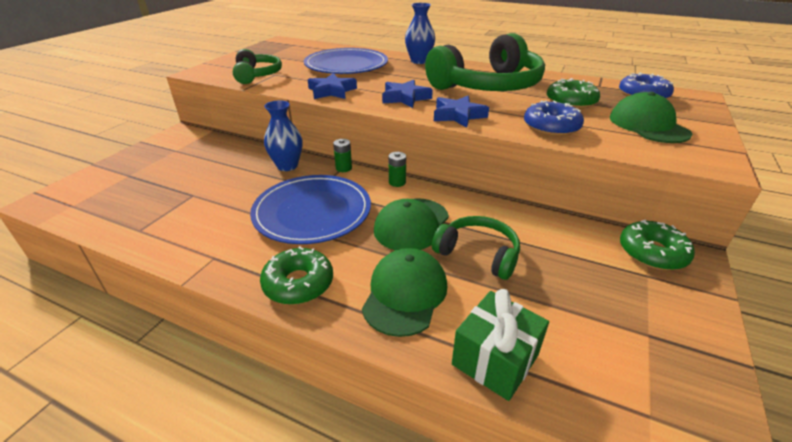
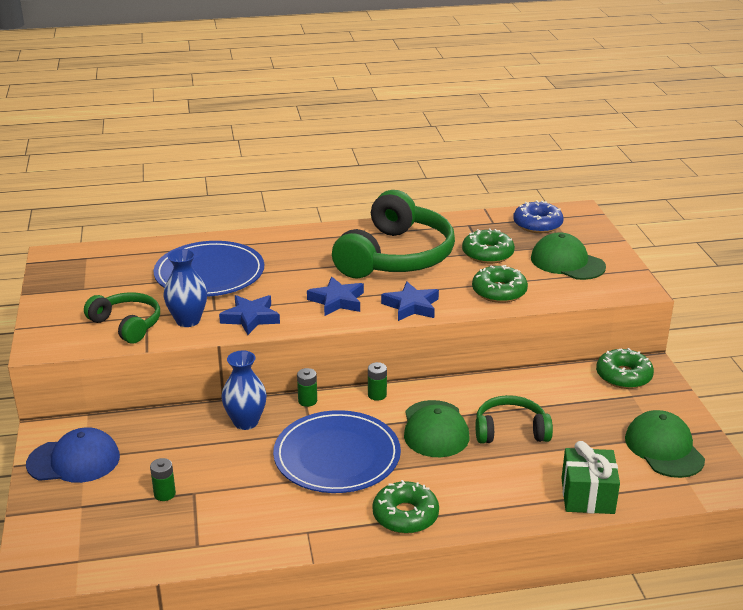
camera: 35 degrees left, 5 degrees down
green cap [362,248,447,337] -> green cap moved to [625,410,705,478]
blue vase [405,3,435,64] -> blue vase moved to [163,249,207,327]
blue donut [524,101,584,136] -> green donut [472,265,528,303]
none -> blue cap [26,427,120,483]
none -> green battery [150,458,176,501]

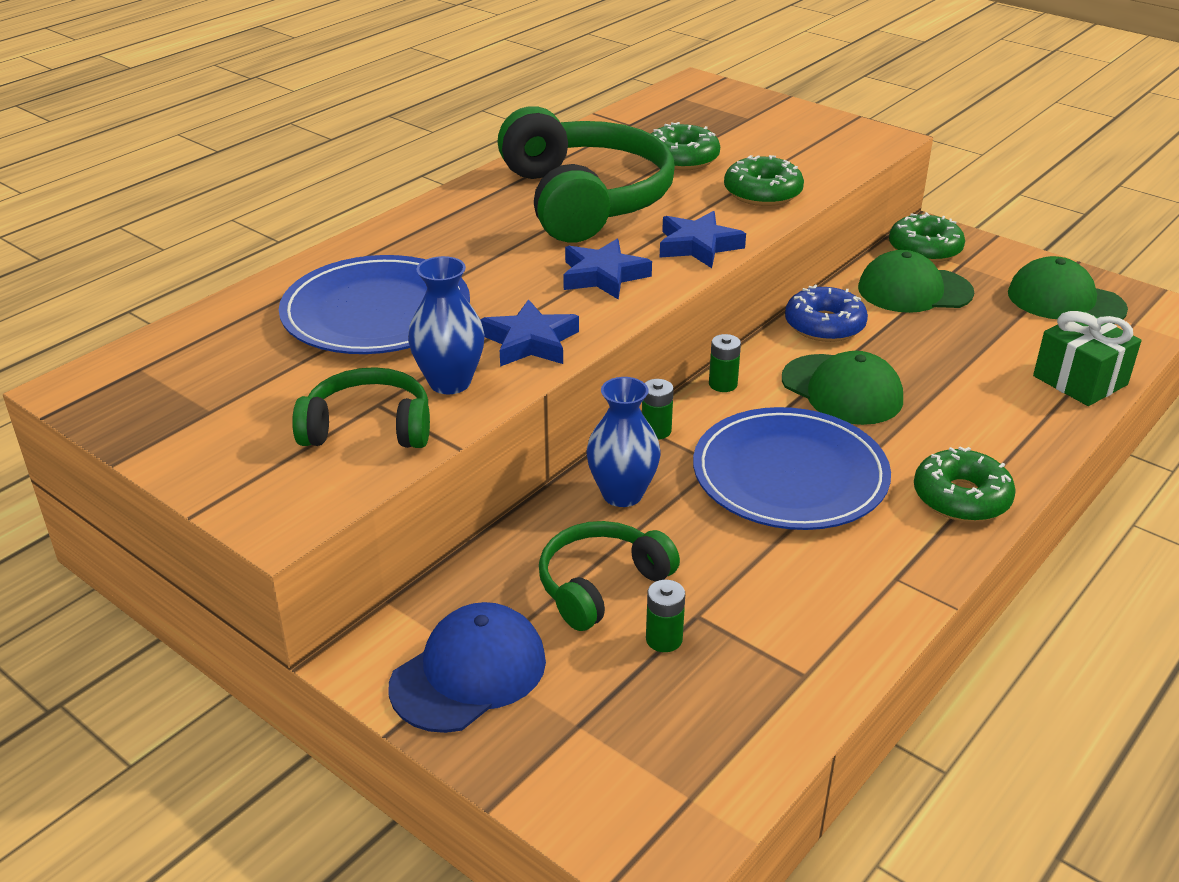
camera: 40 degrees left, 5 degrees up
green headphones [476,395,553,444] -> green headphones moved to [539,521,680,631]
blue donut [513,200,564,233] -> blue donut moved to [785,285,868,342]
green cap [531,232,606,280] -> green cap moved to [858,250,974,313]

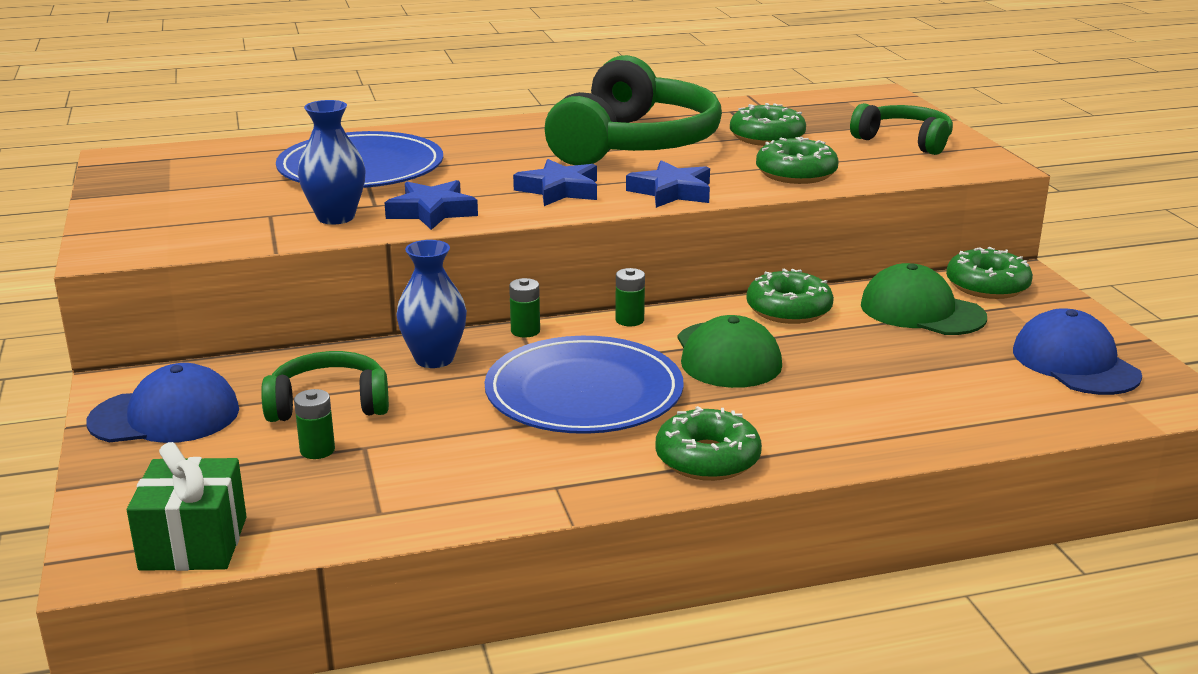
camera: 35 degrees right, 10 degrees down
green headphones [292,367,430,448] -> green headphones moved to [850,103,953,155]
blue donut [785,285,868,342] -> green donut [746,268,834,324]
green cap [1008,256,1128,324] -> blue cap [1013,308,1142,395]
green gift [1033,311,1141,406] -> green gift moved to [127,442,247,571]

